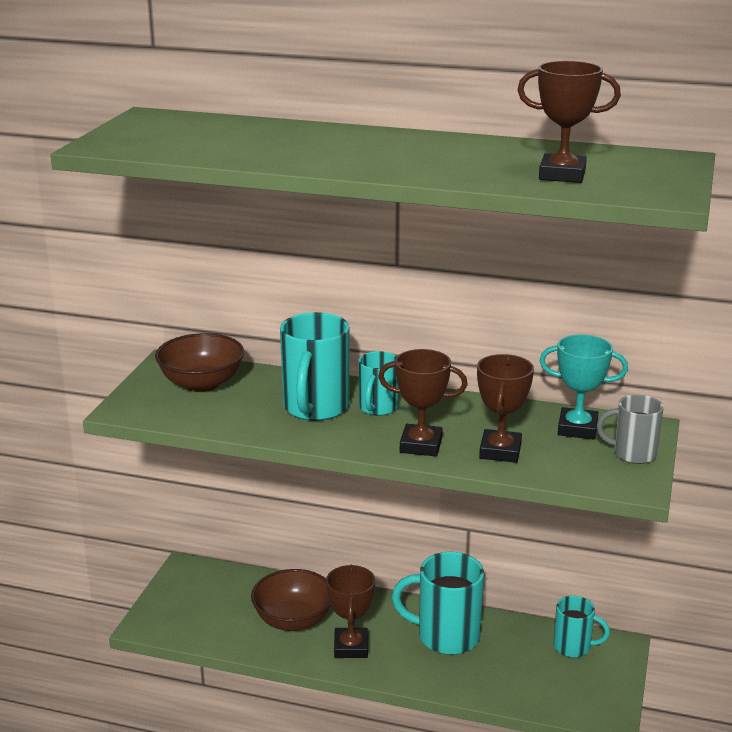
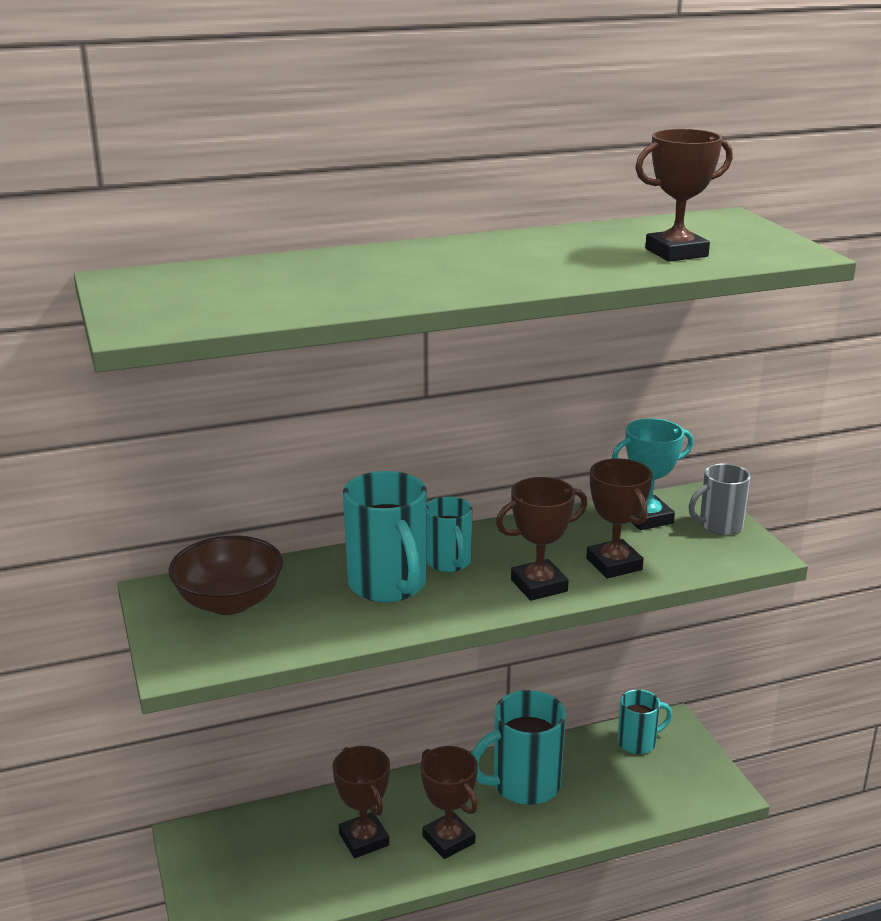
camera: 35 degrees left, 0 degrees up
brown bowl [251,569,331,631] -> brown trophy [332,746,390,858]

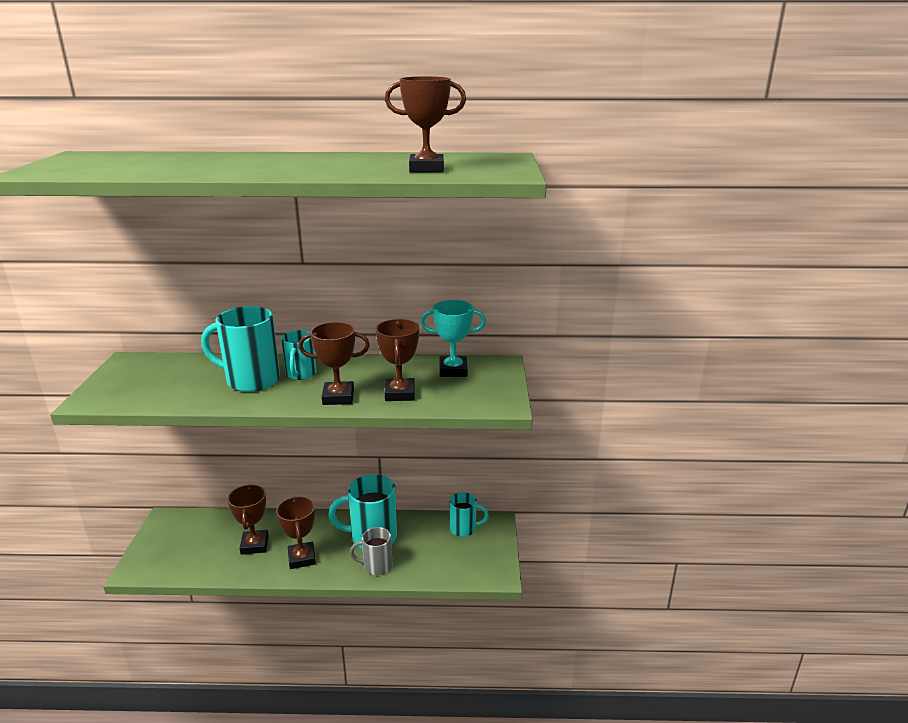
camera: 20 degrees right, 0 degrees up
brown bowl [169,536,283,615] -> none
turquoise mug [343,471,427,603] -> turquoise mug turned 105 degrees clockwise [201,306,280,392]
grey mug [689,463,751,535] -> grey mug moved to [350,527,392,575]

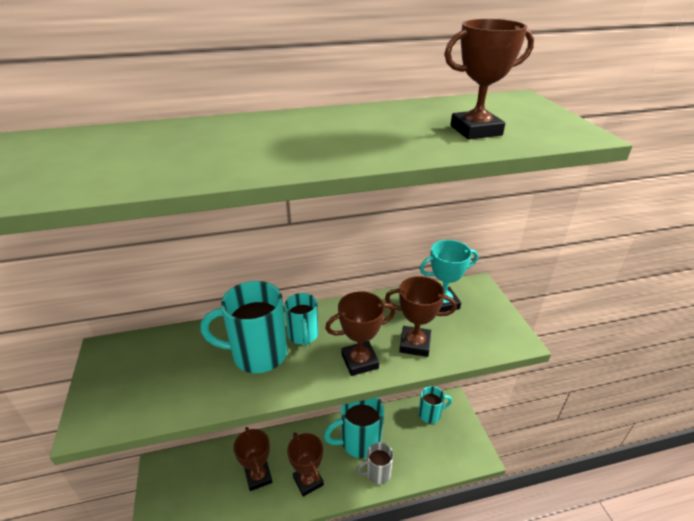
camera: 15 degrees left, 10 degrees up
brown trophy [375,319,419,401] -> brown trophy turned 60 degrees counterclockwise [385,276,457,357]

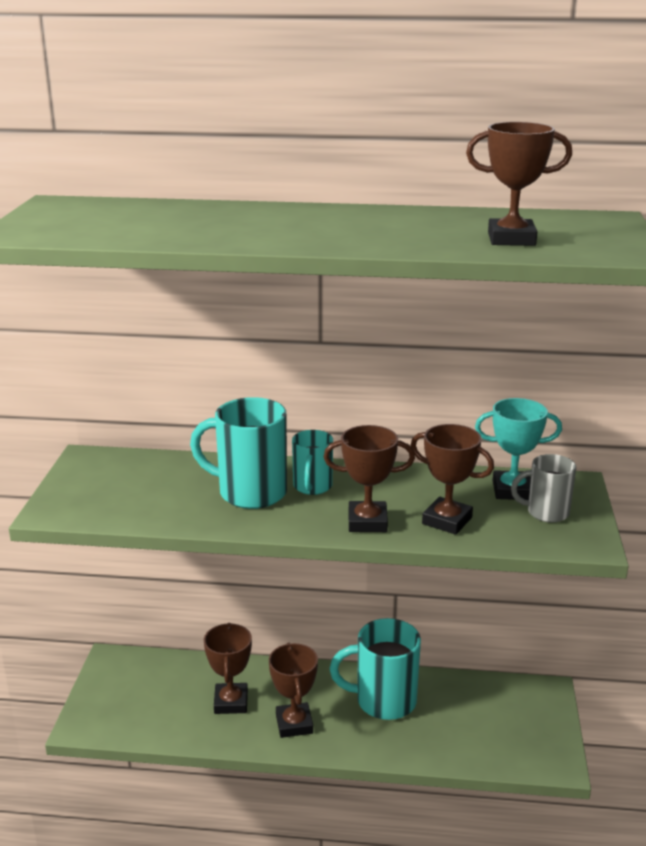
camera: 20 degrees right, 10 degrees down
grey mug [356,442,394,484] -> grey mug moved to [511,454,576,523]
turquoise mug [418,386,452,424] -> none

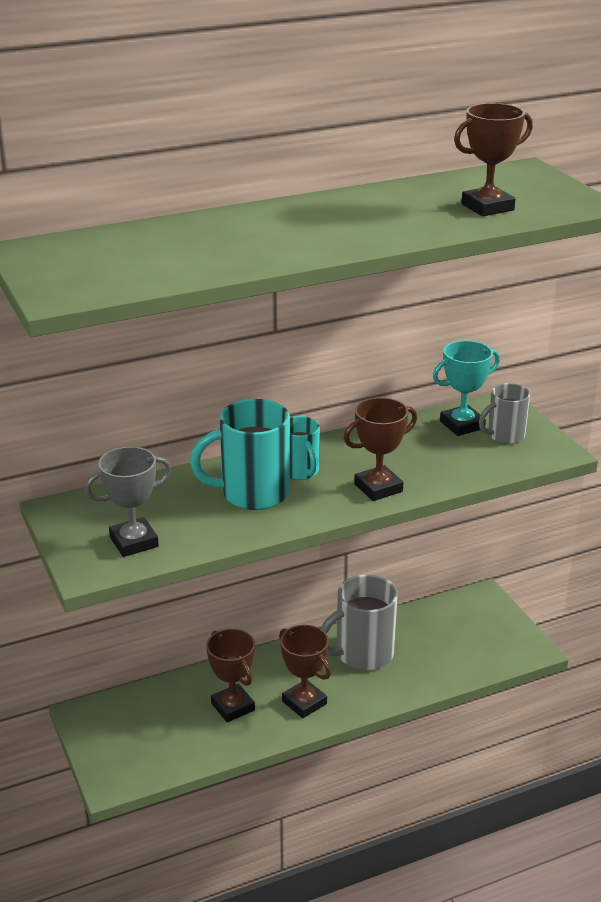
camera: 30 degrees left, 5 degrees up
turquoise mug [330,618,421,720] -> grey mug [320,574,398,670]
brown trophy [411,424,494,535] -> none
none -> grey trophy [85,447,172,557]

